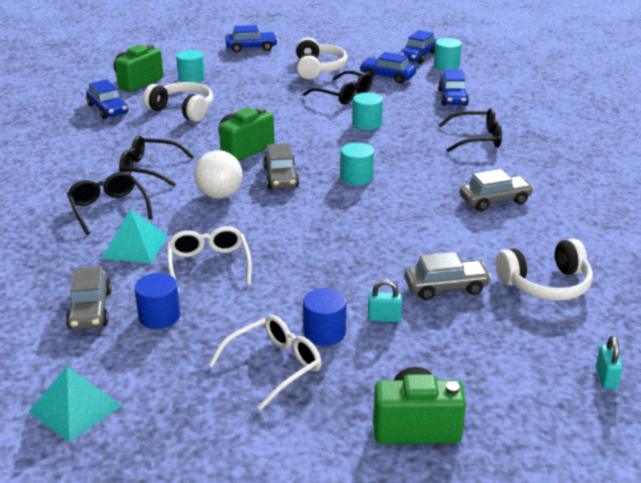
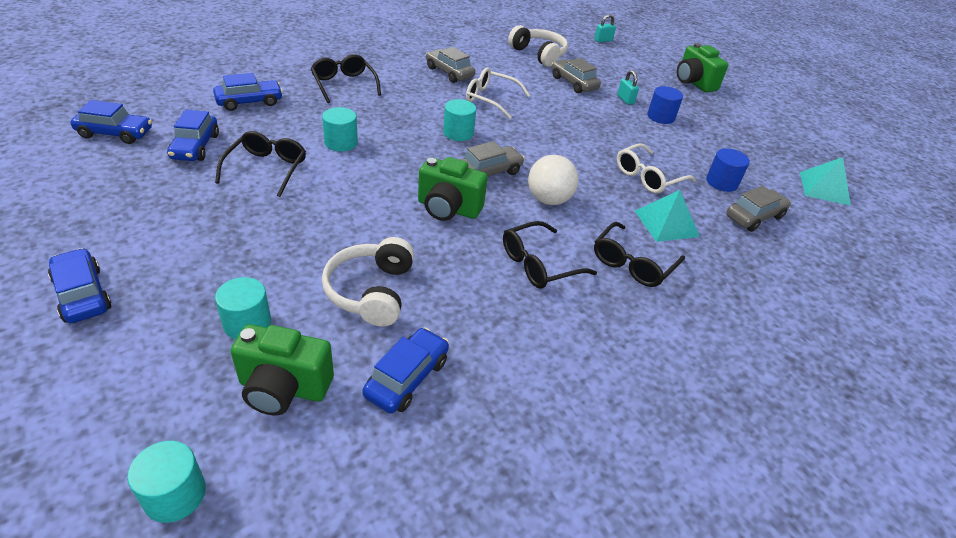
camera: 120 degrees left, 10 degrees up
black glasses [119,135,194,186] -> black glasses turned 75 degrees clockwise [503,221,597,288]
white glasses [209,315,322,410] -> white glasses moved to [466,68,530,119]
white headphones [296,38,347,79] -> none
turquoise cylinder [434,38,462,70] -> turquoise cylinder moved to [127,441,206,523]

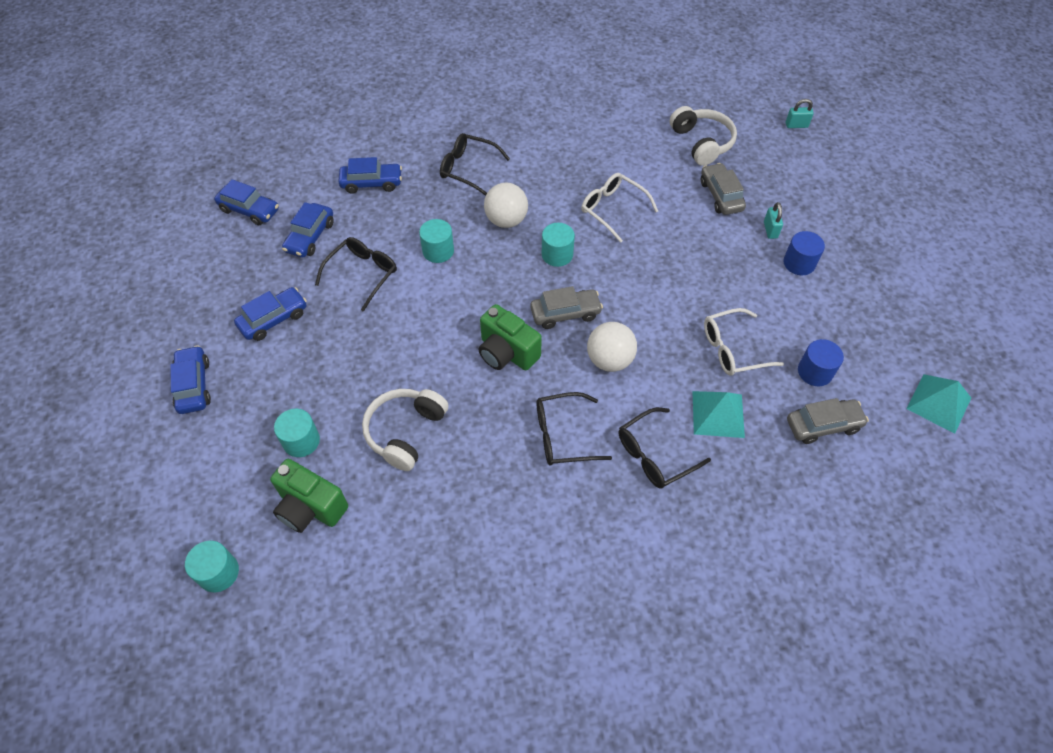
camera: 25 degrees right, 15 degrees up
black glasses [311,54,381,103] -> black glasses turned 60 degrees counterclockwise [440,133,510,196]
blue car [362,327,449,413] -> blue car moved to [234,287,307,341]
grey car [426,47,475,83] -> none
green camera [677,43,729,92] -> none
none -> white ball [484,183,528,228]

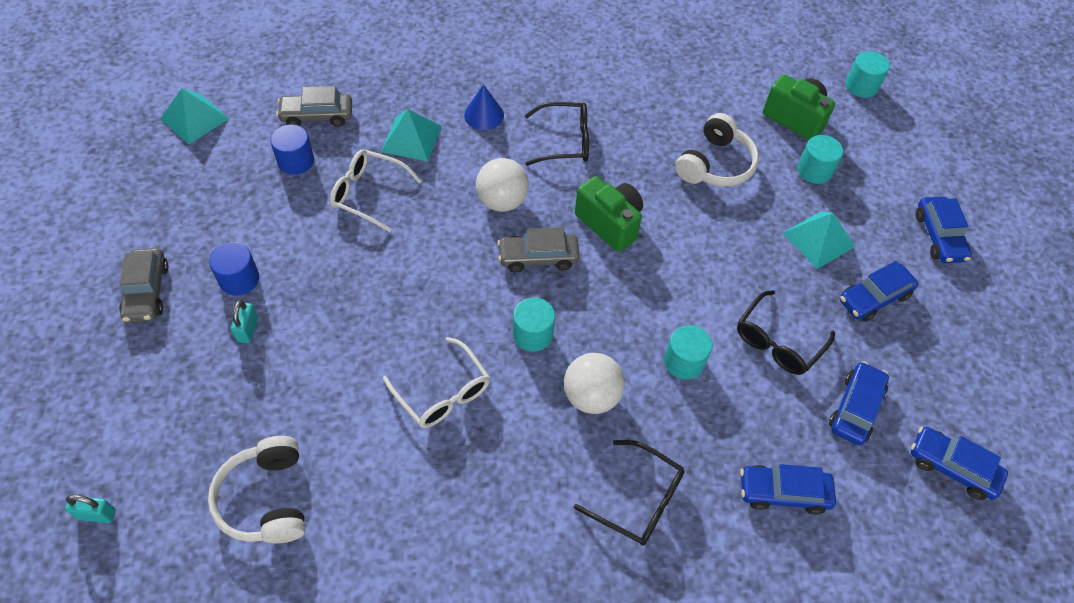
camera: 175 degrees left, 0 degrees up
black glasses [619,407,711,489] -> blue cone [464,84,504,130]
grey car [701,163,746,215] -> grey car moved to [119,248,168,323]
white glasses [704,308,784,376] -> white glasses turned 150 degrees counterclockwise [330,149,422,232]
none -> turquoise pyramid [783,212,855,269]

